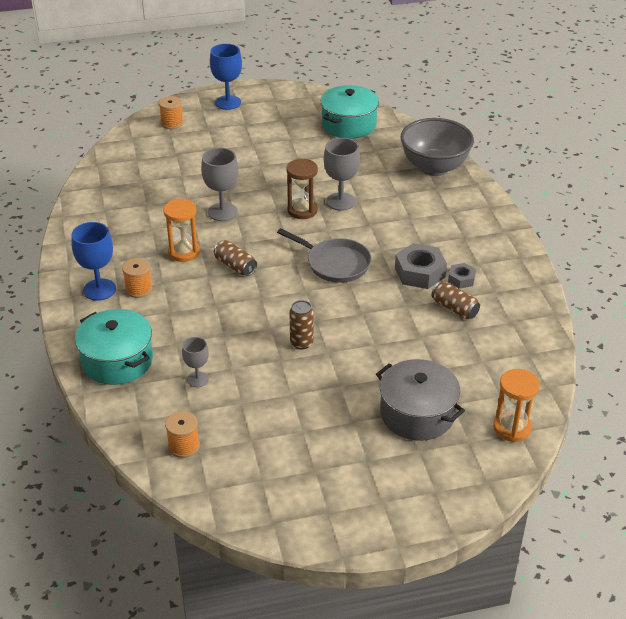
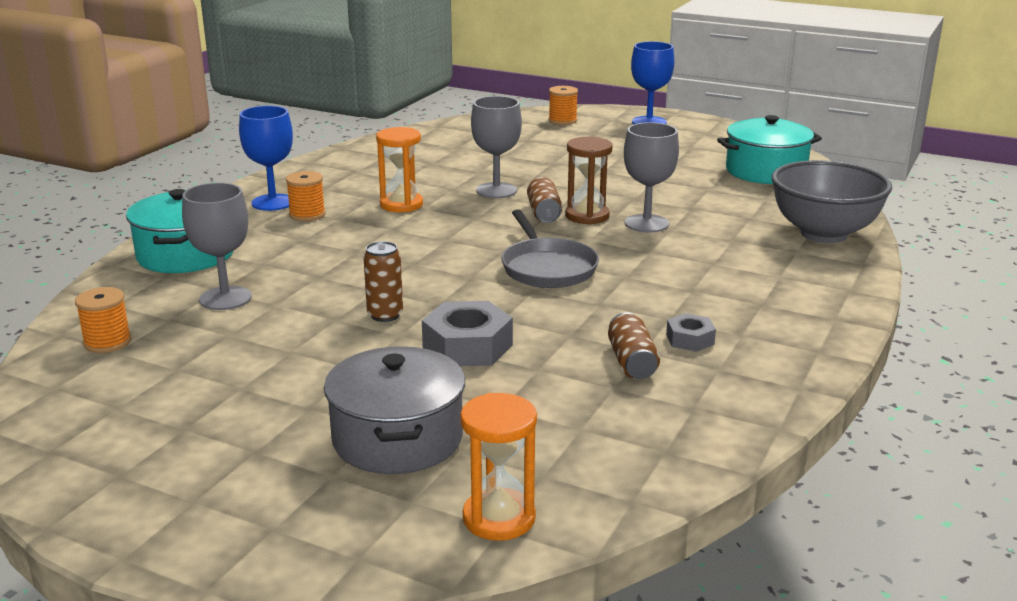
camera: 40 degrees right, 15 degrees down
grey goblet [182,337,209,387] -> grey goblet [182,183,252,310], size x1.65
brown can [214,240,257,276] -> brown can moved to [527,177,562,223]
grey nut [395,243,447,289] -> grey nut moved to [422,301,513,366]

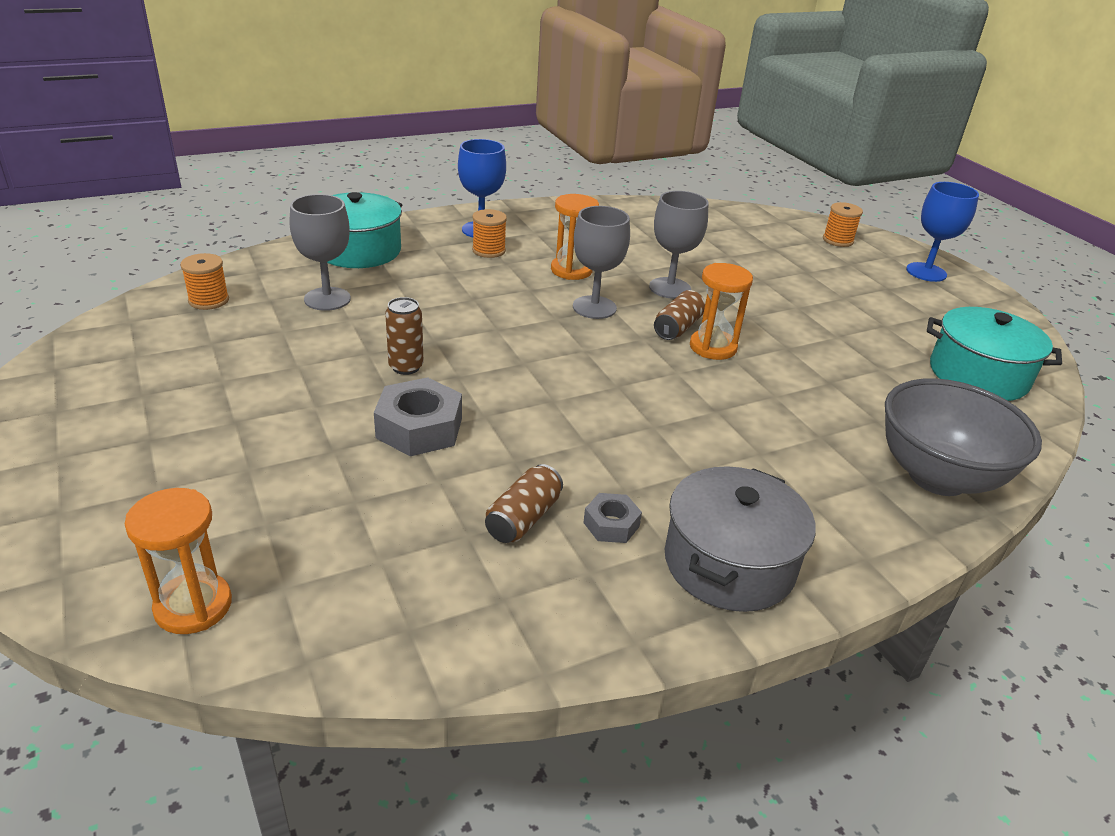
camera: 35 degrees right, 10 degrees up
grey pot [324,346,465,474] -> grey pot moved to [665,466,816,612]
grey pan [501,209,599,288] -> none
brown hourglass [565,137,612,225] -> orange hourglass [690,263,753,360]
grey goblet [624,122,679,232] -> grey goblet moved to [573,206,630,319]

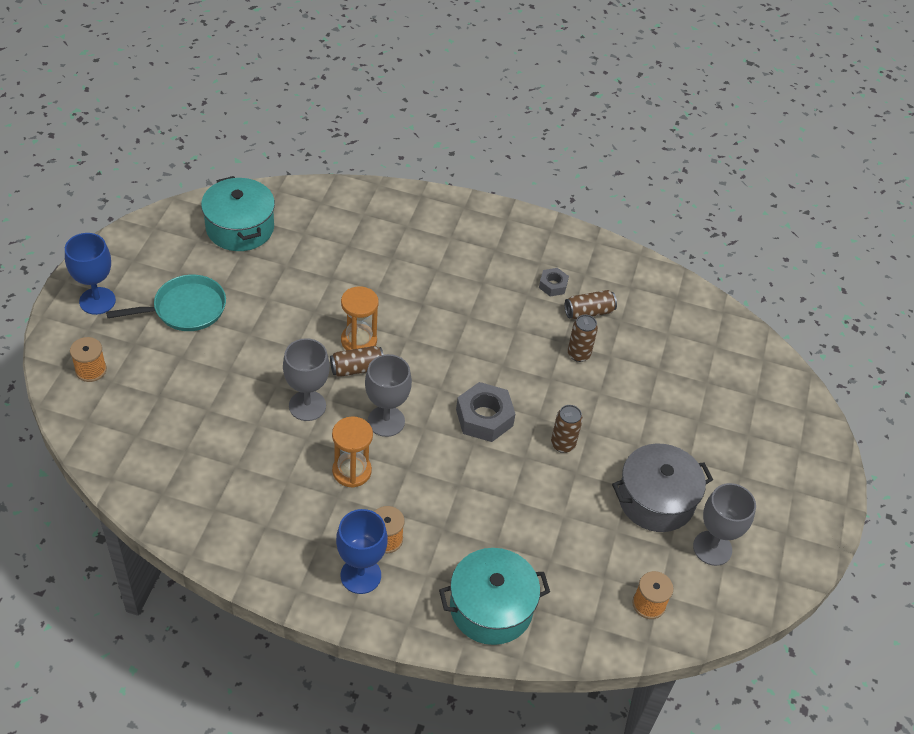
camera: 140 degrees left, 15 degrees up
orange hourglass [125,488,232,634] -> none
grey goblet [290,194,351,311] -> grey goblet moved to [693,483,756,566]
grey nut [374,377,462,456] -> grey nut moved to [456,382,515,442]
grey pot [665,466,816,612] -> grey pot moved to [612,443,713,532]
grey bowl [885,378,1042,496] -> none
none -> turquoise pan [106,275,226,331]
none -> brown can [568,315,598,362]

